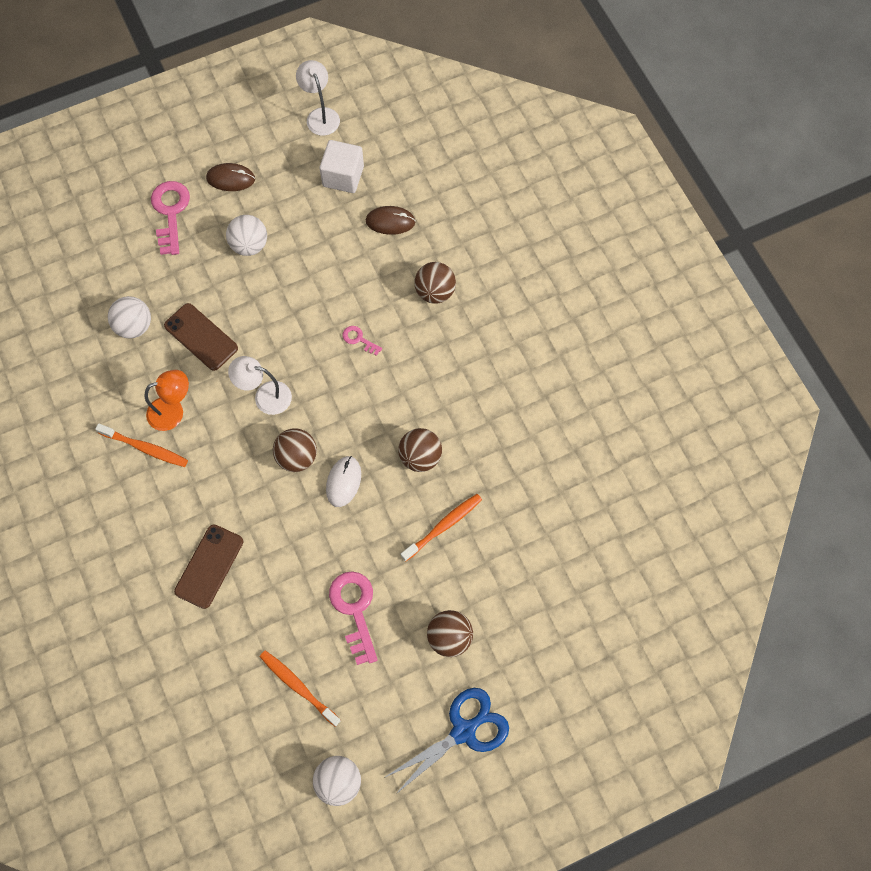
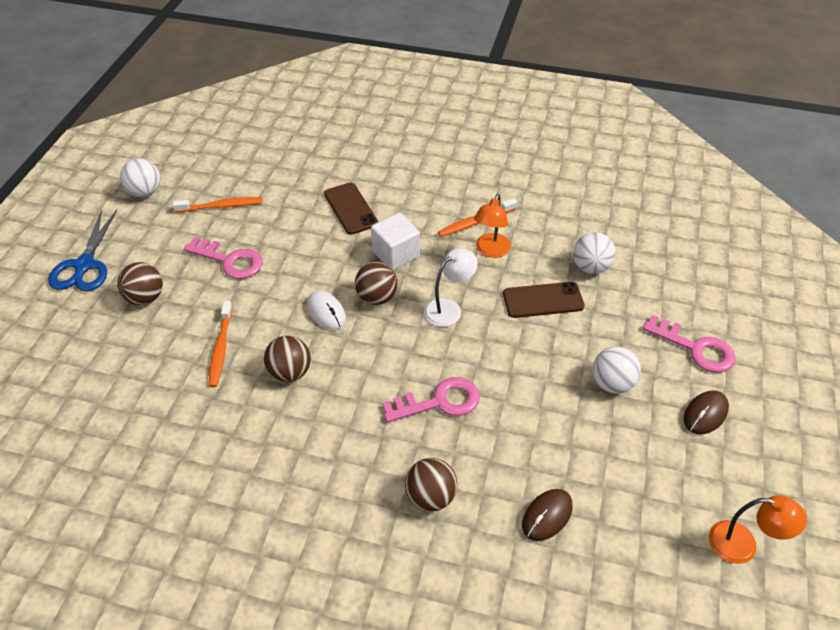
camera: 130 degrees right, 20 degrees down
white lamp [296,60,340,136] -> orange lamp [709,495,807,564]
white cube [320,140,364,193] -> white cube moved to [371,213,420,270]
pink key [343,326,382,356] -> pink key [382,377,480,423], size x2.00

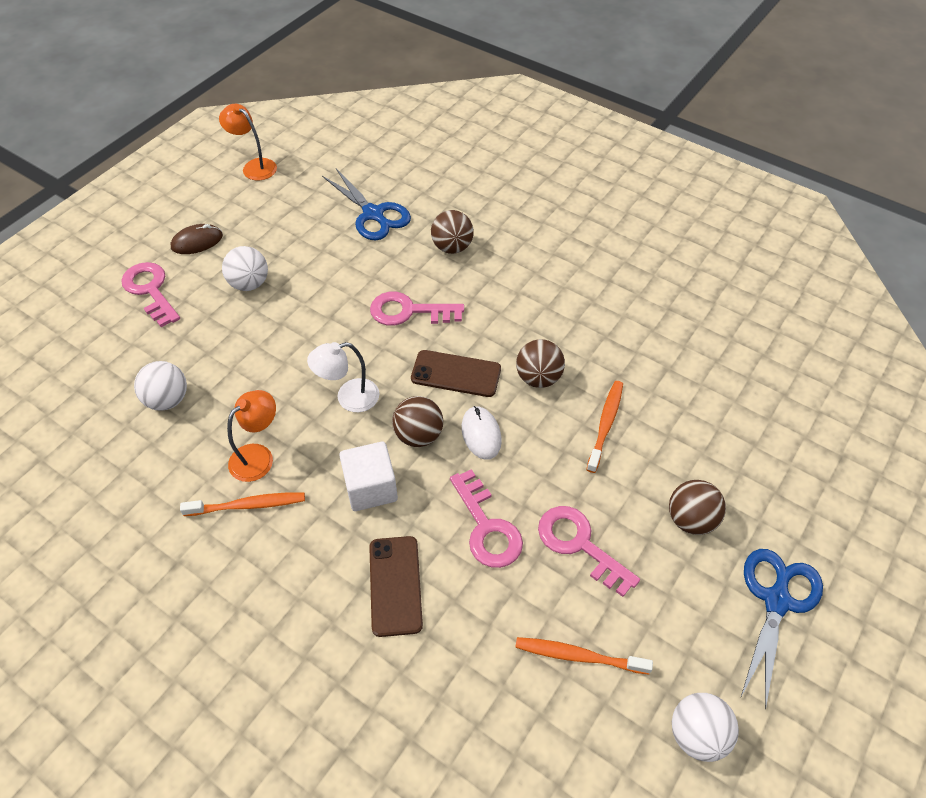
camera: 160 degrees left, 5 degrees up
brown phone [503,282,585,318] -> brown phone moved to [411,350,501,397]
brown mouse [522,489,573,541] -> blue scissors [322,168,411,240]
none -> pink key [450,469,523,568]

